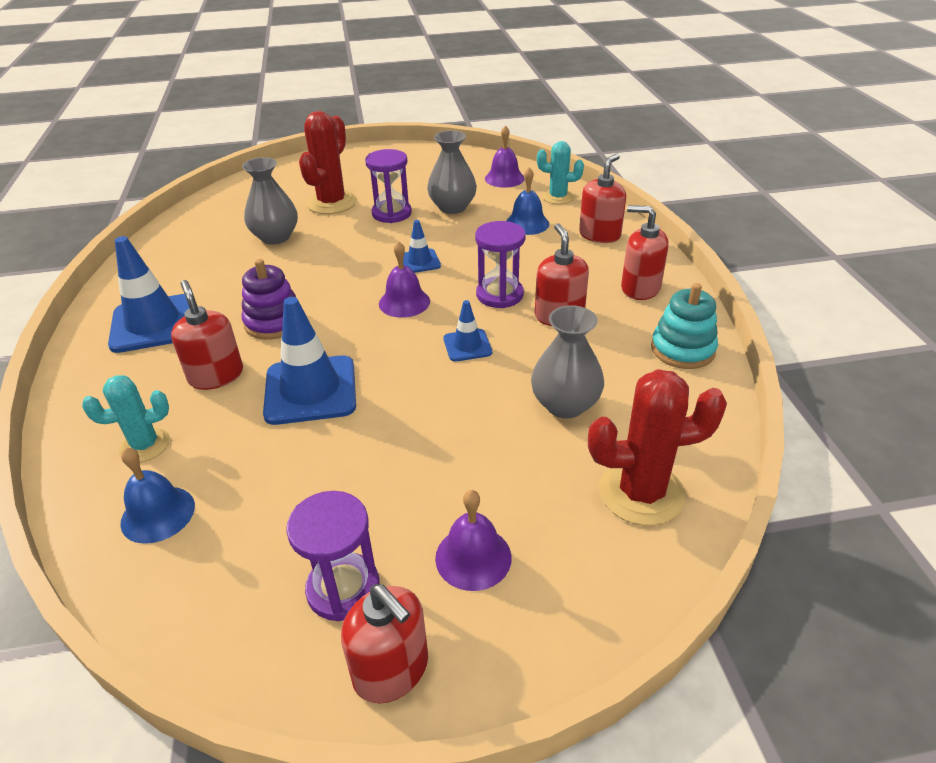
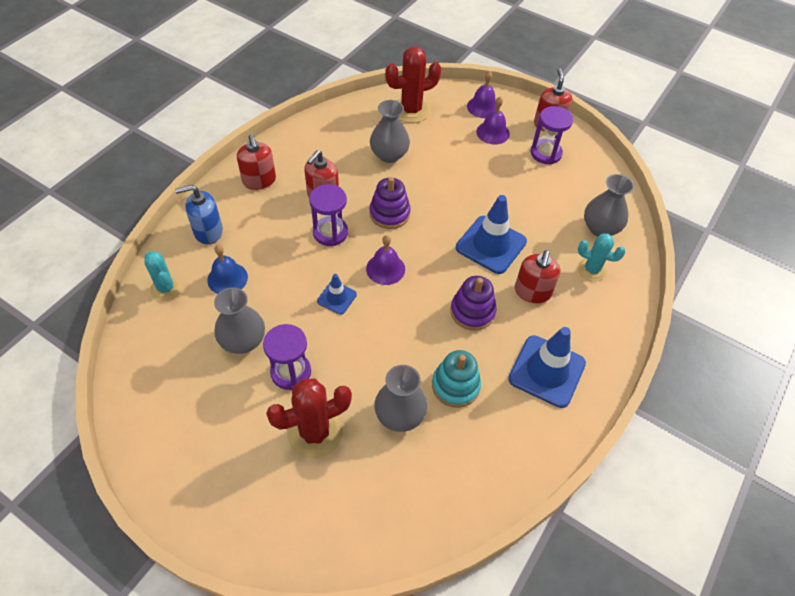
camera: 140 degrees left, 15 degrees up
blue bell [120,447,195,544] -> grey vase [584,174,634,236]
blue traffic cone [443,300,492,362] -> purple stacking toy [369,177,411,229]
purple bell [485,125,525,188] -> purple bell moved to [467,71,496,118]
red soap dispenser [579,153,626,243] -> blue soap dispenser [175,185,223,244]
red cactus [588,369,727,526] -> red cactus turned 60 degrees counterclockwise [385,47,441,123]
turquoise stacking toy [651,283,718,369] -> turquoise stacking toy moved to [432,350,481,408]

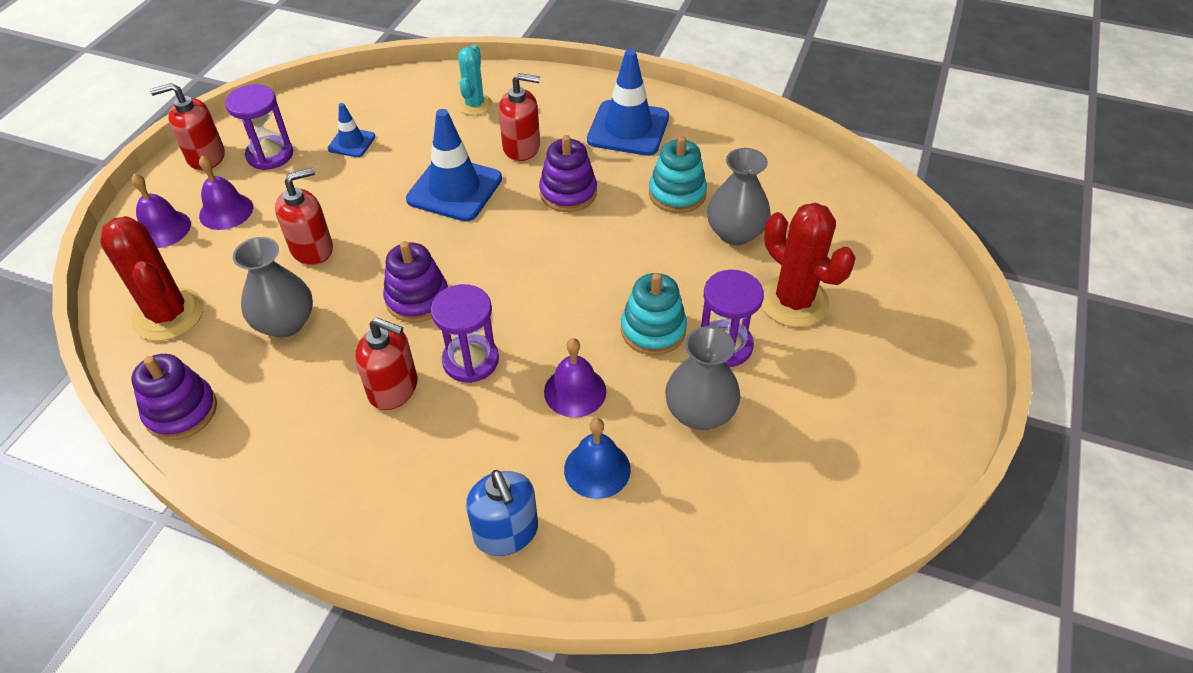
camera: 100 degrees left, 5 degrees down
turquoise cactus [144,251,182,301] -> none
red soap dispenser [237,134,276,190] -> red soap dispenser moved to [275,168,333,265]
blue traffic cone [317,274,357,315] -> blue traffic cone moved to [328,103,375,157]
purple bell [366,235,405,285] -> purple bell moved to [544,338,606,418]
grey vase [584,174,634,236] -> none
none -> purple stacking toy [132,354,217,440]
none -> turquoise stacking toy [621,273,687,355]

